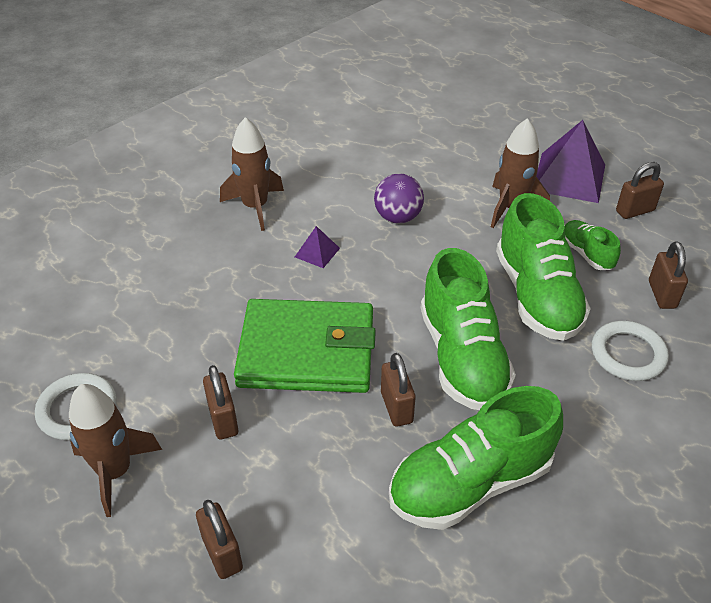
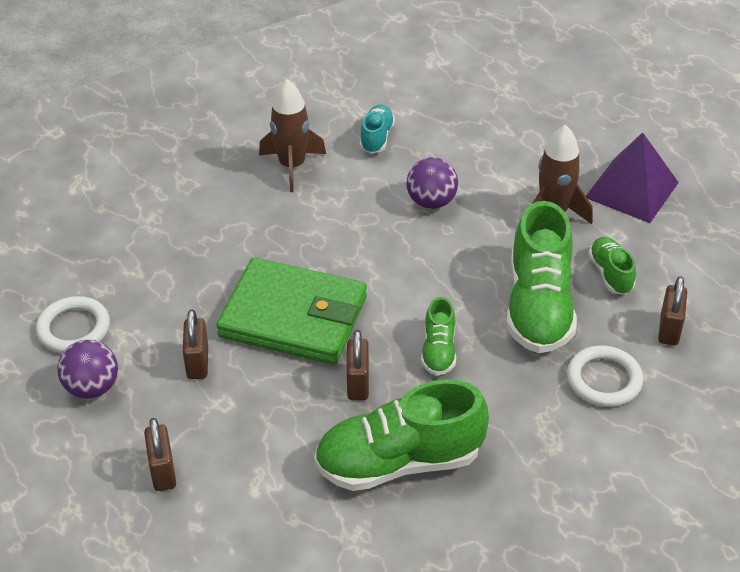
camera: 15 degrees right, 0 degrees up
brown rocket [69,384,162,517] -> purple ball [58,339,118,399]
purple pyramid [295,226,340,268] -> none
green shoe [421,248,516,410] -> green shoe [421,297,456,376], size x0.50
brown padlock [616,162,664,219] -> none
none -> turquoise shoe [360,105,395,153]

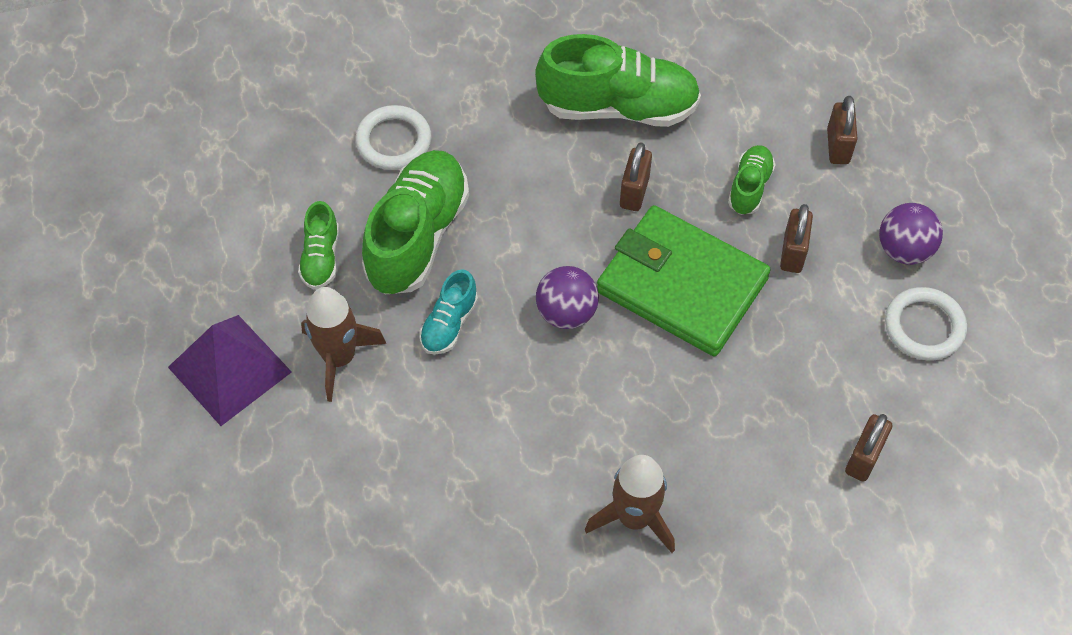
camera: 165 degrees left, 15 degrees up
turquoise shoe [360,105,395,153] -> turquoise shoe moved to [419,269,478,355]
purple ball [406,157,458,209] -> purple ball moved to [536,266,599,329]
green shoe [421,297,456,376] -> green shoe moved to [728,145,775,215]
brown padlock [658,276,687,345] -> brown padlock moved to [845,414,892,482]

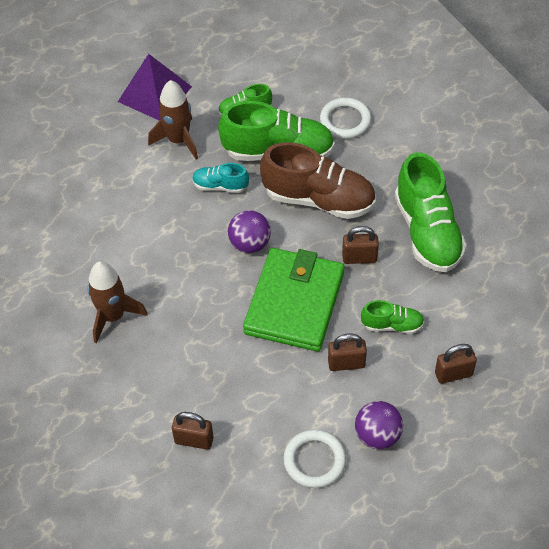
camera: 75 degrees right, 5 degrees down
none -> brown shoe [260,142,376,219]

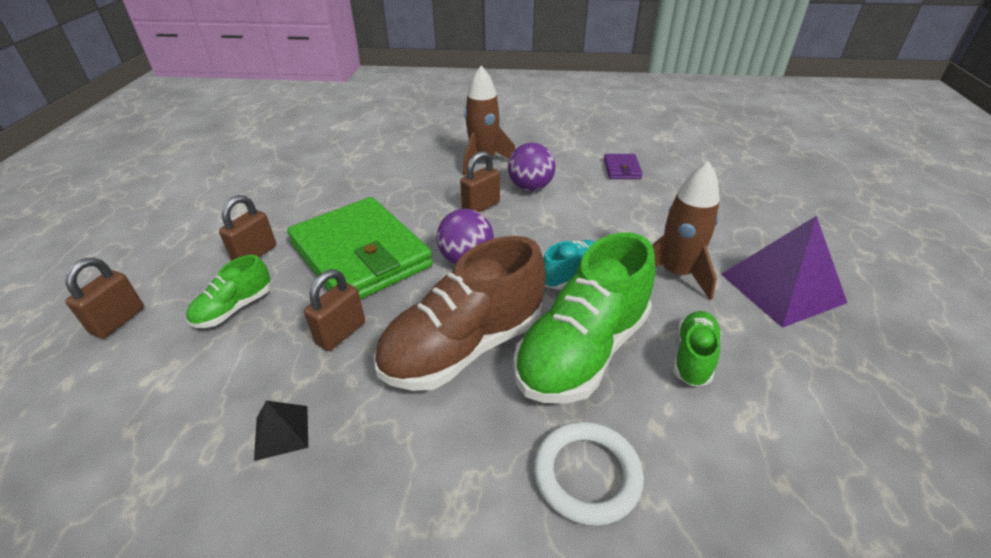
camera: 125 degrees right, 15 degrees down
brown padlock [172,412,214,450] -> brown padlock moved to [460,151,500,212]
white ring [283,429,346,488] -> none
purple ball [355,401,403,449] -> purple ball moved to [508,143,556,191]
green shoe [395,152,467,272] -> black pyramid [254,401,308,461]
none -> purple wallet [604,154,643,179]

